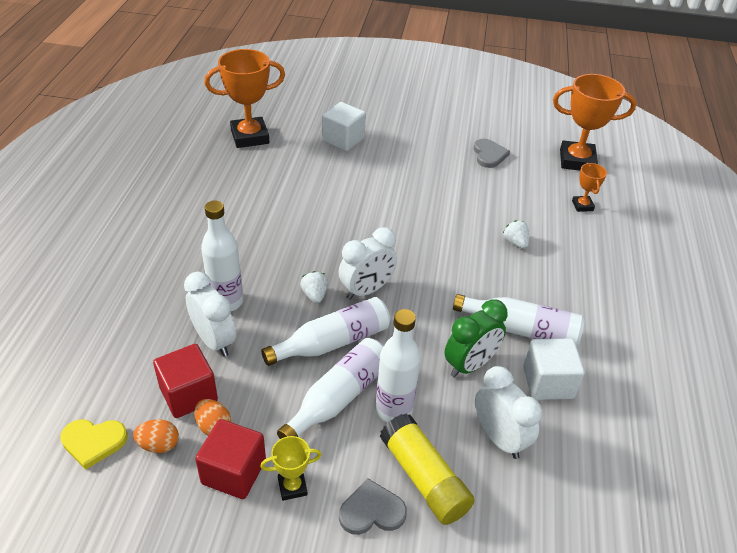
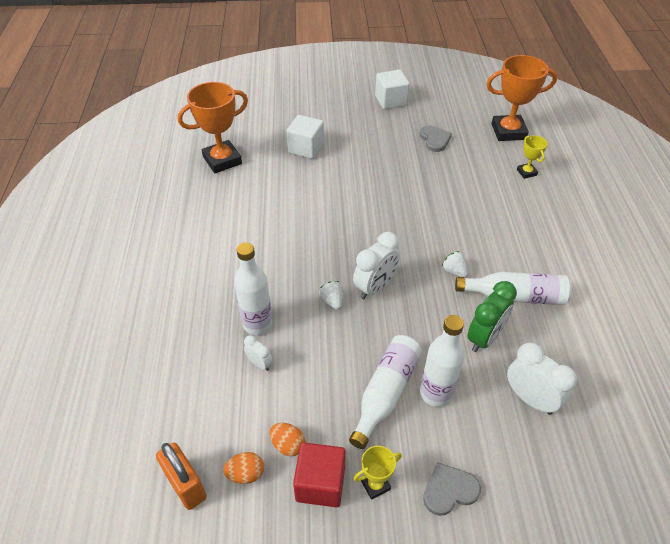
camera: 10 degrees left, 5 degrees up
yellow heart [60,419,128,470] -> orange padlock [156,442,207,510]
red cube [153,344,218,418] -> none
white clock [184,272,236,357] -> white clock [244,335,273,371], size x0.53
white bottle [261,297,390,366] -> none
yellow glue stick [380,413,475,525] -> none
white strawberry [503,220,529,249] -> white strawberry moved to [442,251,468,278]
white cube [523,338,585,400] -> white cube moved to [375,70,410,109]
orange trophy [572,163,607,212] -> yellow trophy [517,135,548,179]

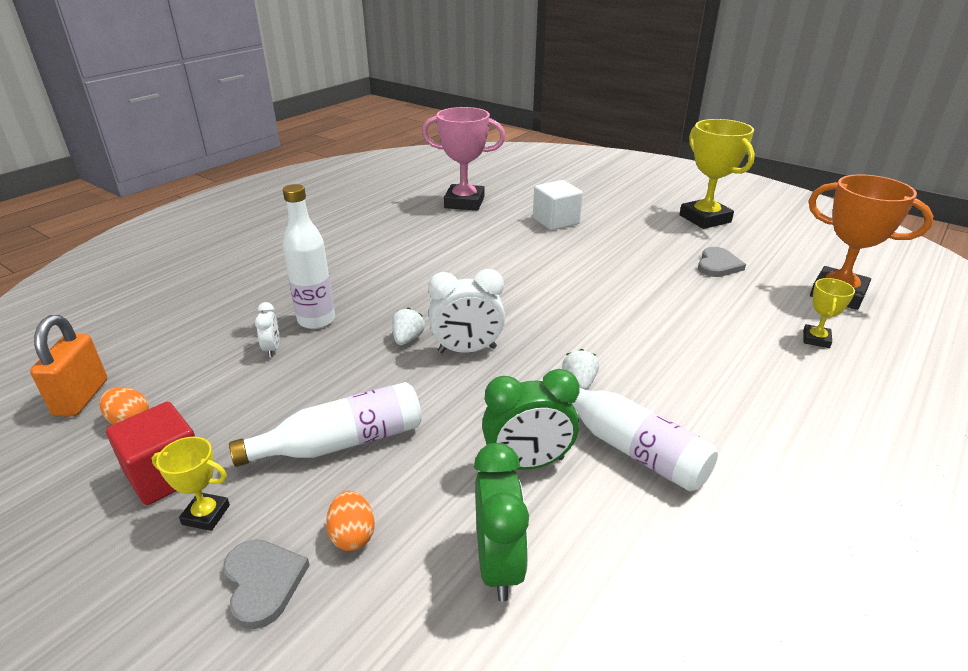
camera: 40 degrees right, 15 degrees down
orange trophy [178,82,248,173] -> pink trophy [422,107,506,210]
orange egg [270,423,305,456] -> orange egg moved to [326,491,375,551]
white cube [375,70,410,109] -> yellow trophy [680,119,755,229]
white bottle [420,315,465,407] -> none
grey heart [423,462,481,516] -> grey heart turned 45 degrees clockwise [223,539,310,629]
white clock [507,343,577,415] -> green clock [474,443,529,602]

